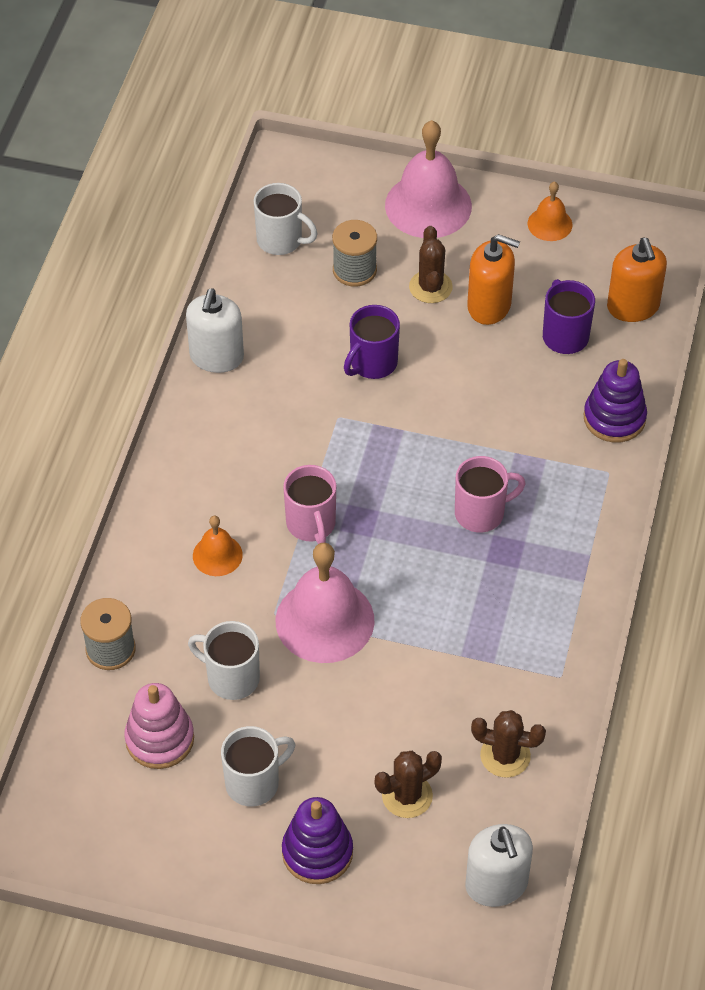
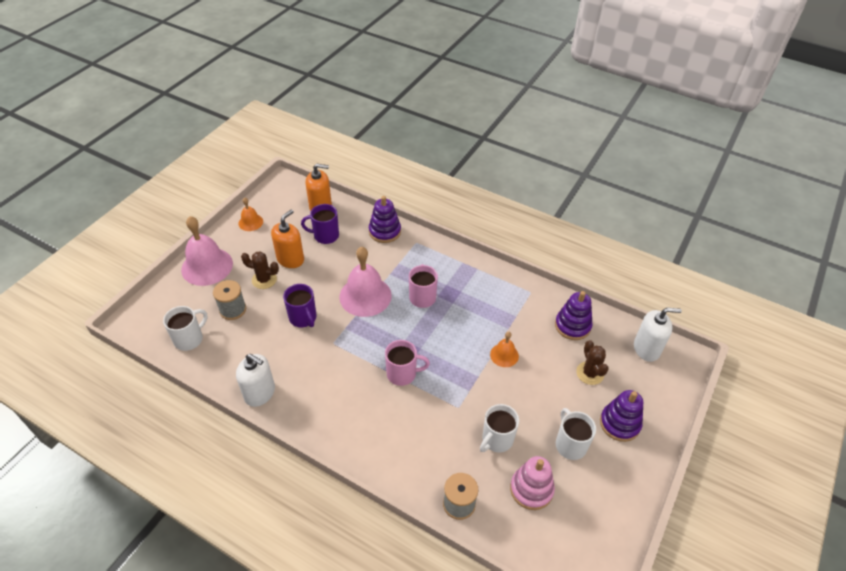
camera: 75 degrees left, 5 degrees down
orange bell [193,516,243,576] -> orange bell moved to [490,332,519,367]
pink bell [276,543,375,663] -> pink bell moved to [339,246,392,317]
brown cactus [471,710,546,778] -> purple stacking toy [555,291,593,340]

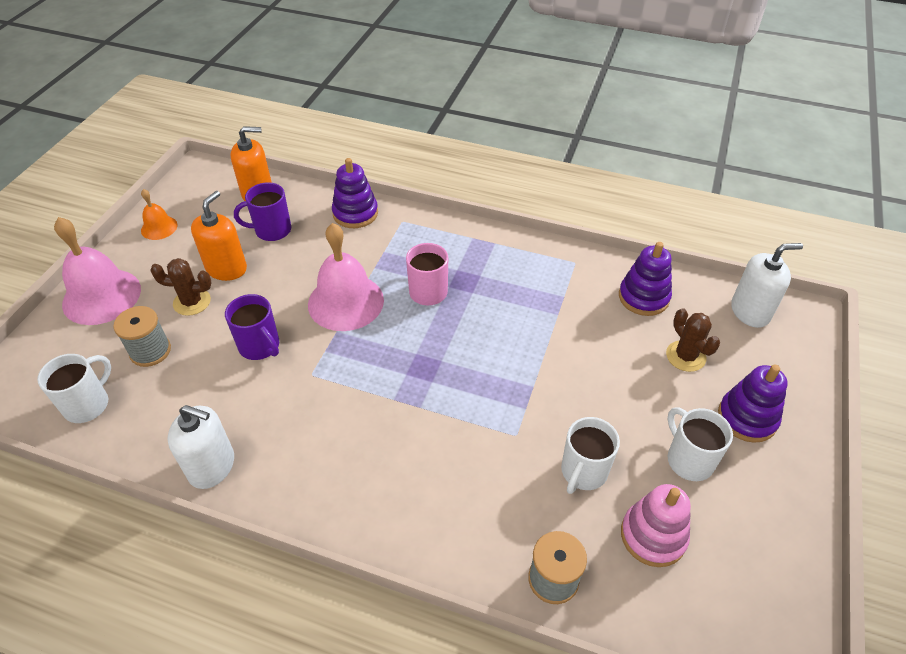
camera: 10 degrees left, 0 degrees up
pink mug [385,340,430,386] -> none
orange bell [490,332,519,367] -> none

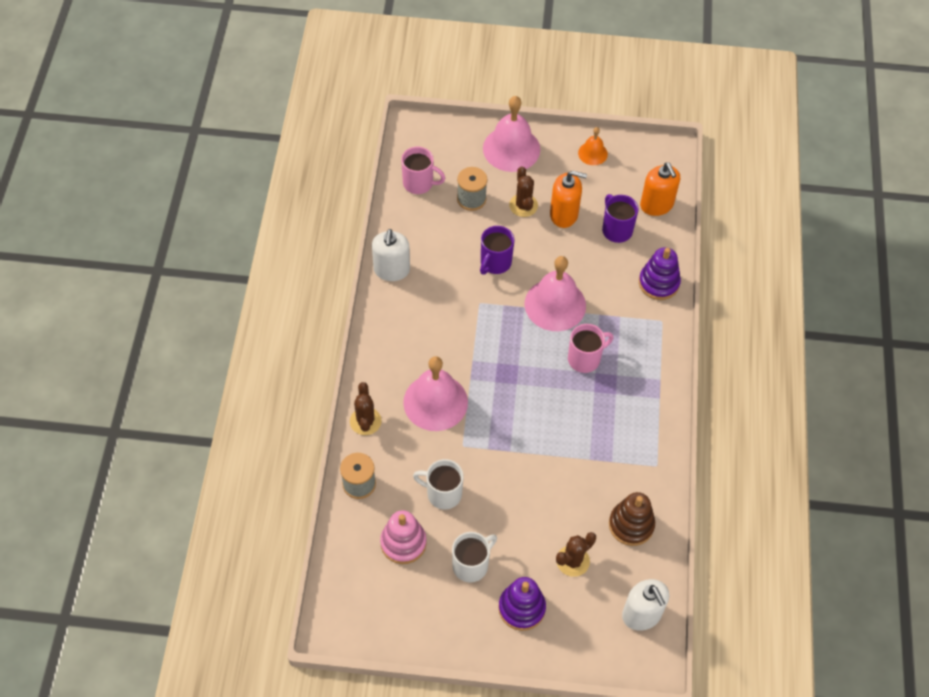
camera: 75 degrees right, 10 degrees up
white mug [37,354,111,423] -> pink mug [401,147,445,194]
purple stacking toy [619,242,672,316] -> brown stacking toy [609,492,655,546]
none -> brown cactus [350,382,382,435]
none -> pink bell [403,356,468,431]

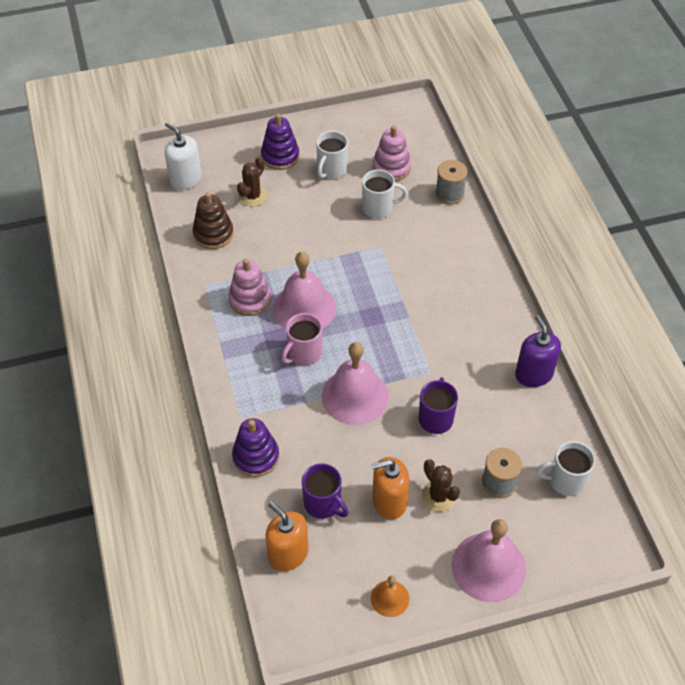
camera: 160 degrees right, 5 degrees down
brown cactus [350,382,382,435] -> none
white soap dispenser [372,229,410,281] -> purple soap dispenser [515,315,561,387]
pink mug [401,147,445,194] -> white mug [537,441,595,496]
pink bell [403,356,468,431] -> pink bell moved to [273,252,336,329]
none -> pink stacking toy [228,259,271,316]

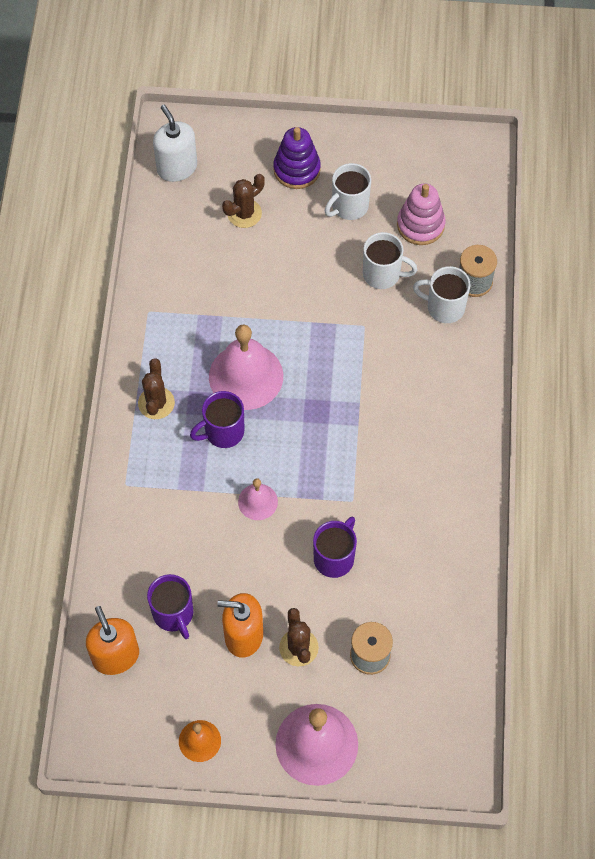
camera: 20 degrees right, 10 degrees up
brown stacking toy [193,192,234,249] -> none
pink stacking toy [228,259,271,316] -> none
purple stacking toy [232,418,279,477] -> none
pink mug [281,313,322,365] -> purple mug [190,391,245,448]
pink bell [322,342,389,425] -> pink bell [238,478,278,520], size x0.51
purple soap dispenser [515,315,561,387] -> none
white mug [537,441,595,496] -> white mug moved to [413,266,471,323]
none -> brown cactus [138,358,175,419]

